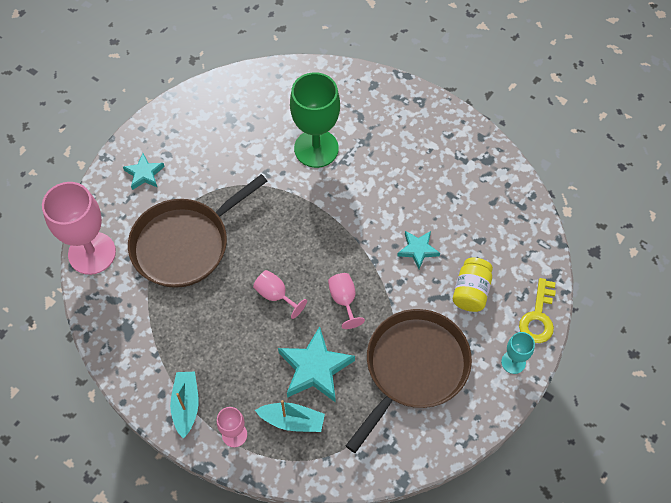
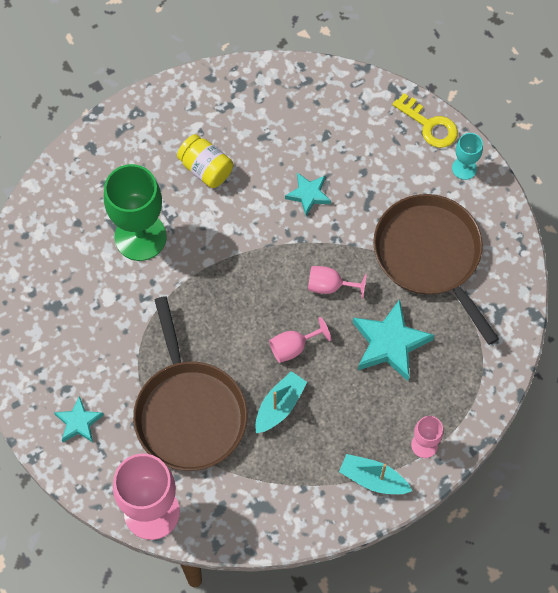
camera: 65 degrees left, 5 degrees up
turquoise boat [255,400,325,432] -> turquoise boat moved to [255,371,307,433]
yellow jar [453,258,493,312] -> yellow jar moved to [177,134,233,188]

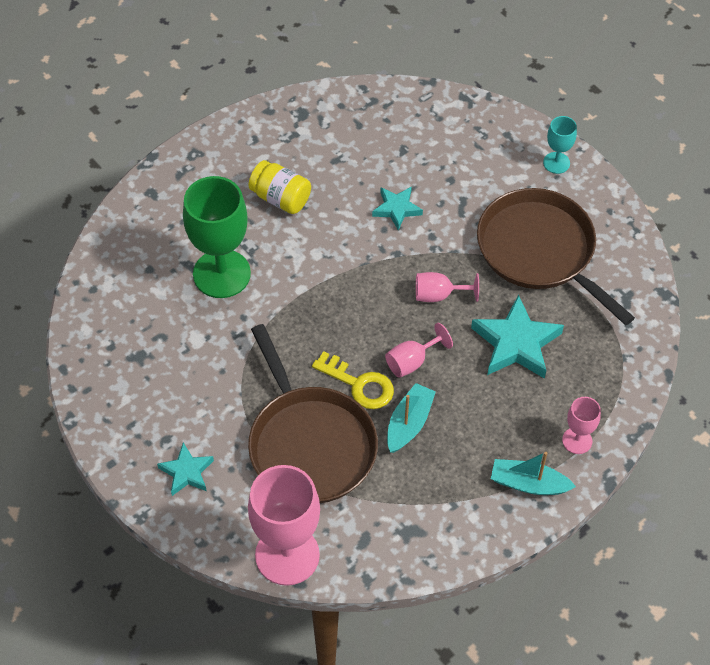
camera: 10 degrees left, 10 degrees down
yellow key [393,93,458,148] -> yellow key moved to [312,351,394,409]

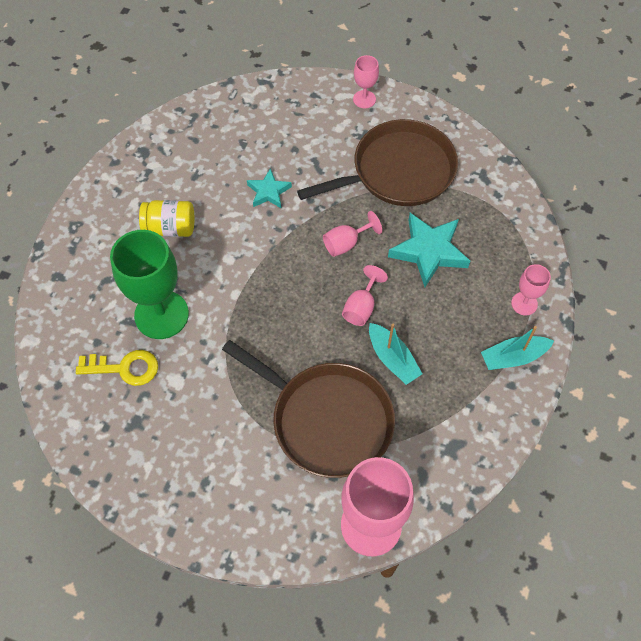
camera: 30 degrees left, 5 degrees up
turquoise star [157,443,214,496] -> none
yellow key [312,351,394,409] -> yellow key moved to [76,350,158,386]
turquoise boat [387,383,436,453] -> turquoise boat turned 150 degrees clockwise [369,323,422,385]
brown pan [477,188,635,325] -> brown pan turned 135 degrees clockwise [297,119,458,206]
turquoise goblet [543,116,577,174] -> pink goblet [353,55,379,108]

